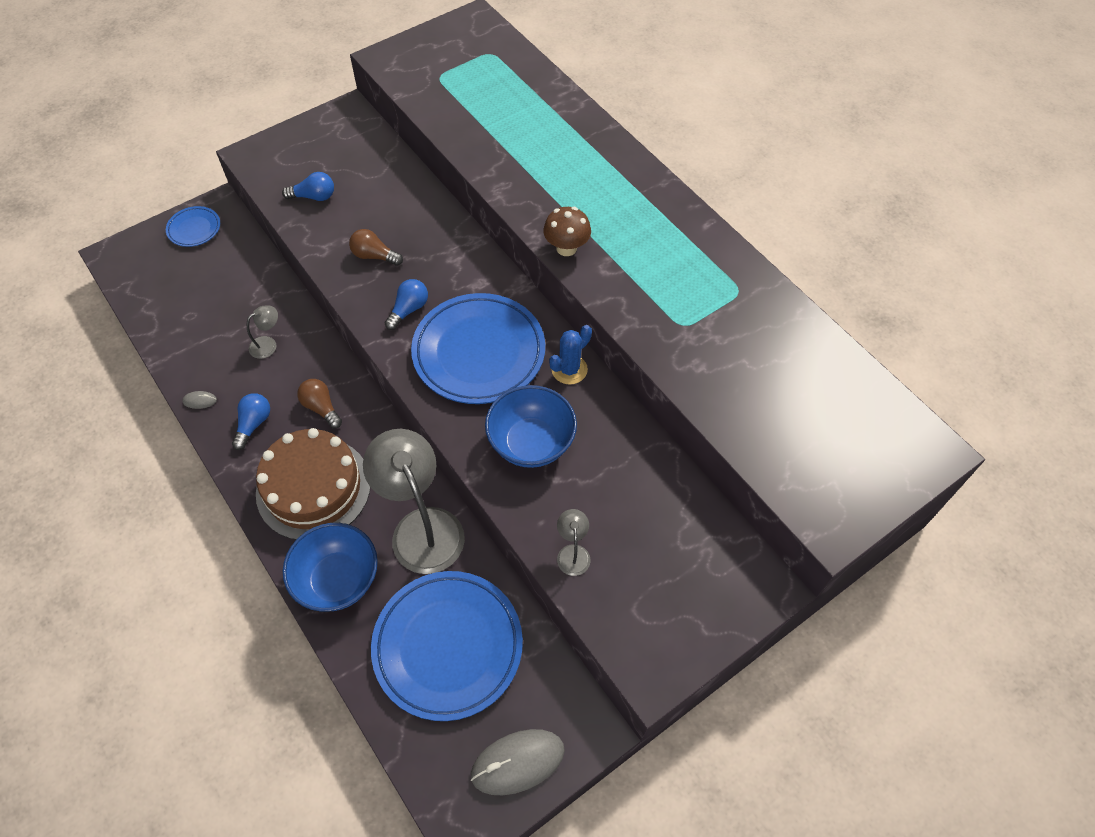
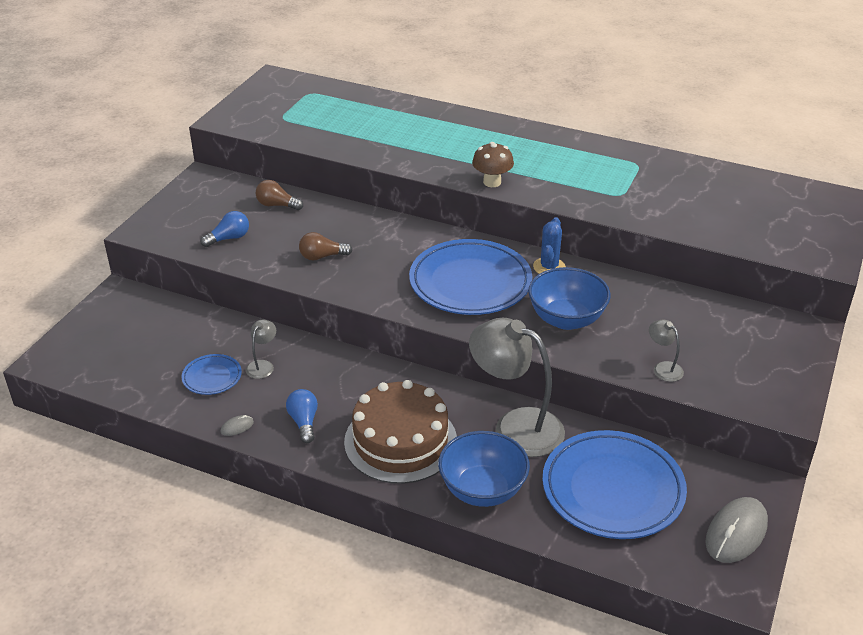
camera: 30 degrees left, 20 degrees down
blue plate [166,206,220,247] -> blue plate moved to [182,354,242,395]
brown light bulb [297,379,342,428] -> brown light bulb moved to [256,180,303,210]
blue light bulb [385,279,428,330] -> none

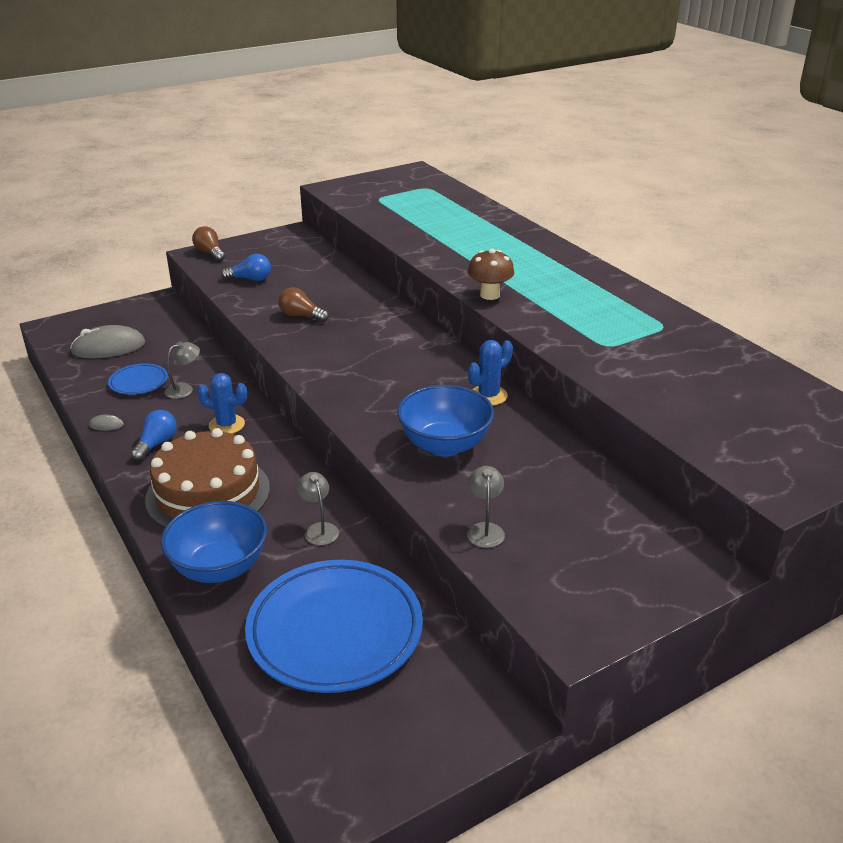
camera: 35 degrees right, 5 degrees down
brown light bulb [256,180,303,210] -> brown light bulb moved to [192,226,225,261]
blue plate [409,239,532,315] -> none
grey lamp [469,318,565,457] -> grey lamp [297,472,339,545], size x0.43
grey mouse [705,497,768,563] -> grey mouse moved to [70,325,145,359]
none -> blue cactus [197,373,247,434]

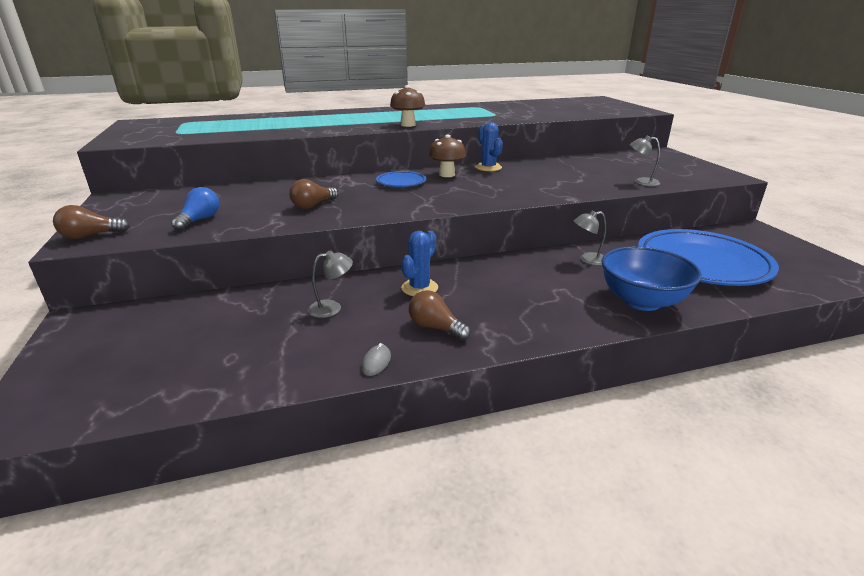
camera: 75 degrees left, 5 degrees down
grey mouse [70,325,145,359] -> none
blue plate [108,363,168,395] -> blue plate moved to [376,171,426,187]
blue light bulb [131,410,177,461] -> brown light bulb [409,290,471,341]
brown cake [145,428,270,528] -> none
grey lamp [164,341,200,399] -> grey lamp turned 90 degrees clockwise [308,250,353,318]
blue bowl [397,385,494,456] -> none
none -> brown mushroom [429,135,466,177]

